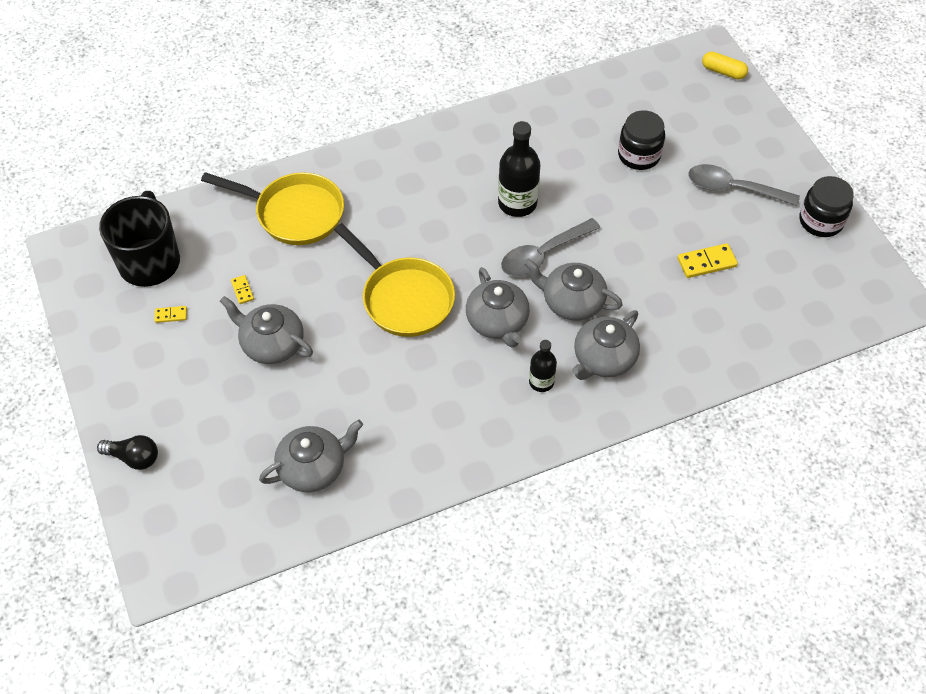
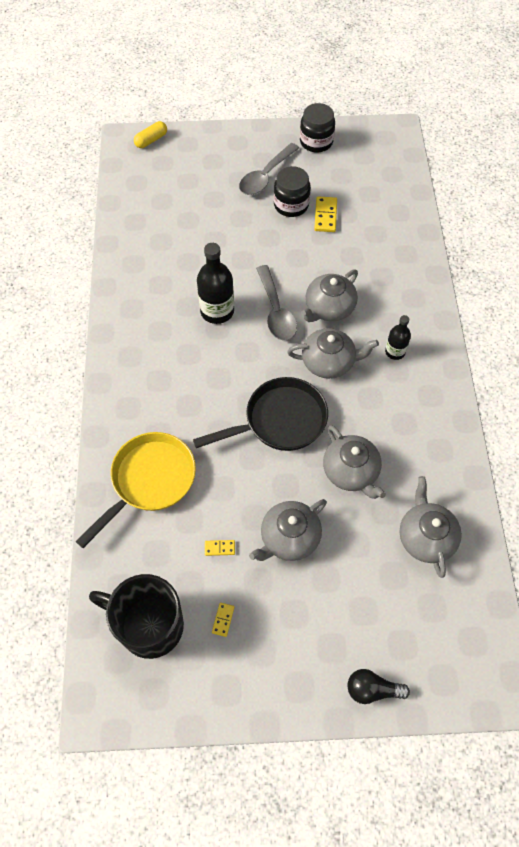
camera: 70 degrees left, 5 degrees up
black light bulb [97,435,158,470] -> black light bulb turned 120 degrees counterclockwise [347,669,410,704]
yellow pan [334,223,455,337] -> black pan [193,377,328,451]
grey teapot [572,310,640,380] -> grey teapot moved to [323,425,386,499]
black jar [618,111,665,170] -> black jar moved to [274,166,311,217]

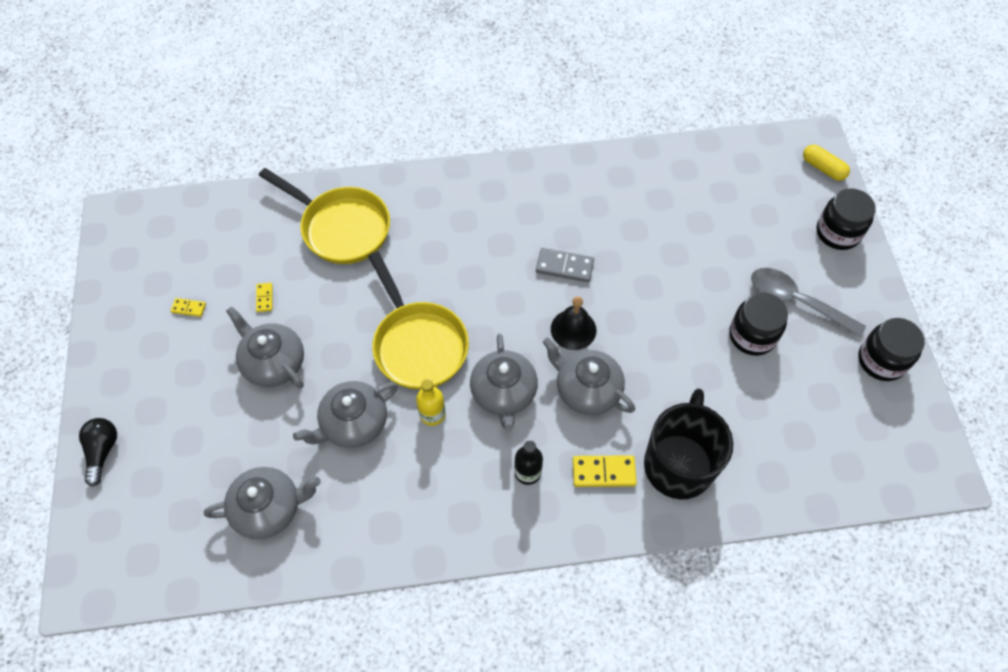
camera: 85 degrees right, 0 degrees up
black mug [89,574,184,659] -> black mug moved to [644,389,733,499]
black pan [193,377,328,451] -> yellow pan [368,251,469,390]
black bottle [197,243,234,324] -> grey domino [536,248,594,282]
grey spoon [256,265,297,341] -> black bell [551,296,596,350]
yellow domino [314,196,337,232] -> yellow domino moved to [573,455,637,487]
none -> yellow bottle [416,379,446,426]
none -> black jar [817,188,876,250]

